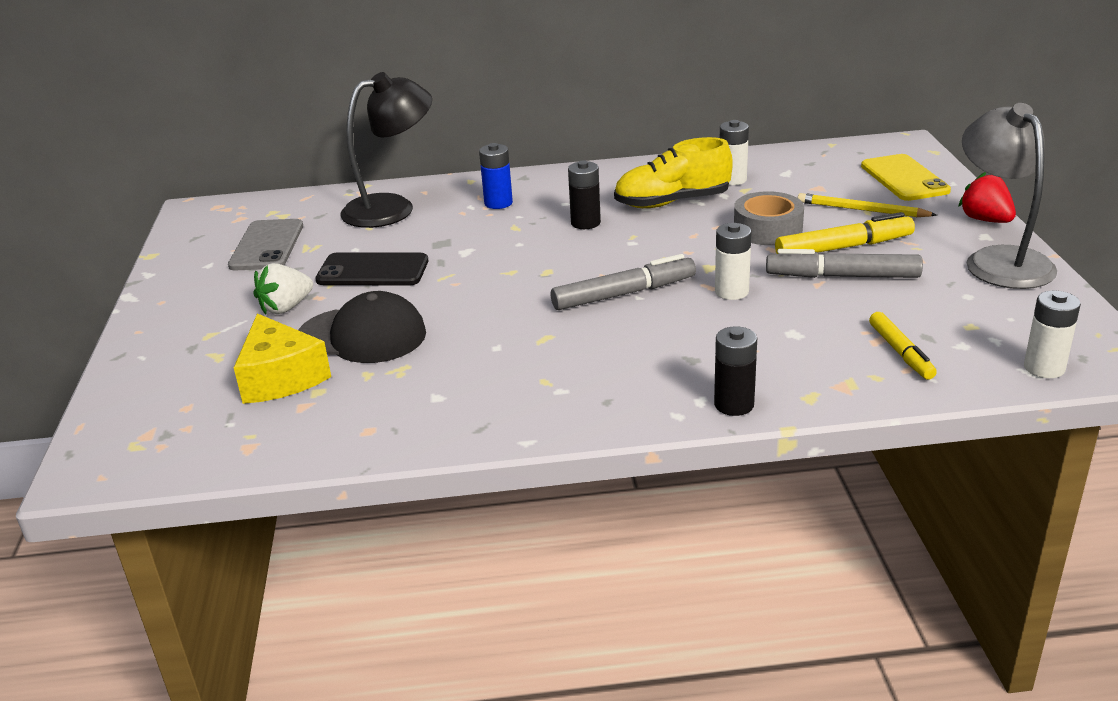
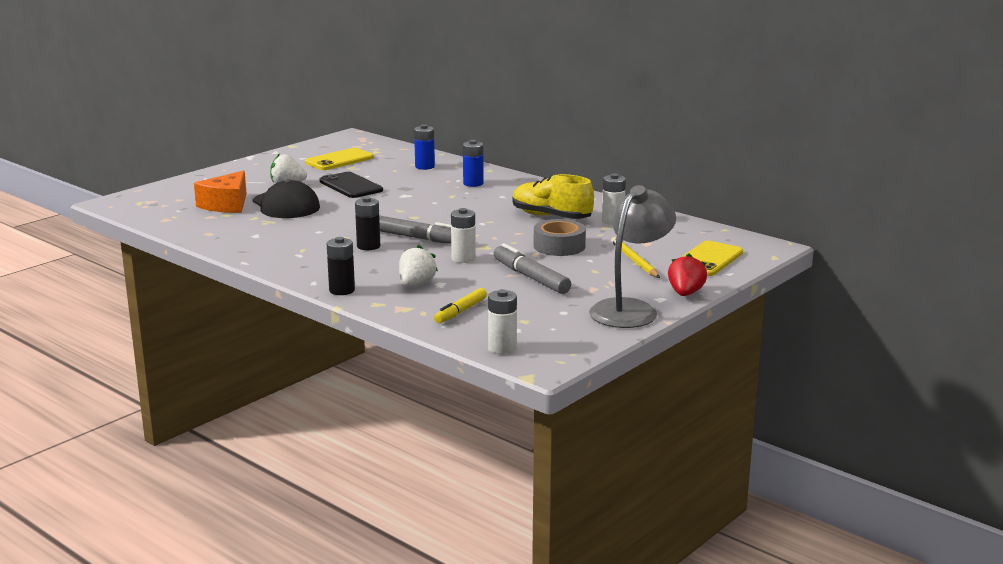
camera: 45 degrees right, 10 degrees down
grey phone [228,219,303,270] -> yellow phone [305,148,374,170]
yellow cheese [234,313,331,404] -> orange cheese [194,170,247,213]
black lamp [340,72,432,228] -> blue battery [414,124,435,170]
black battery [568,160,601,229] -> black battery moved to [355,197,380,250]
yellow marker [775,212,915,254] -> none
none -> white strawberry [399,245,438,287]

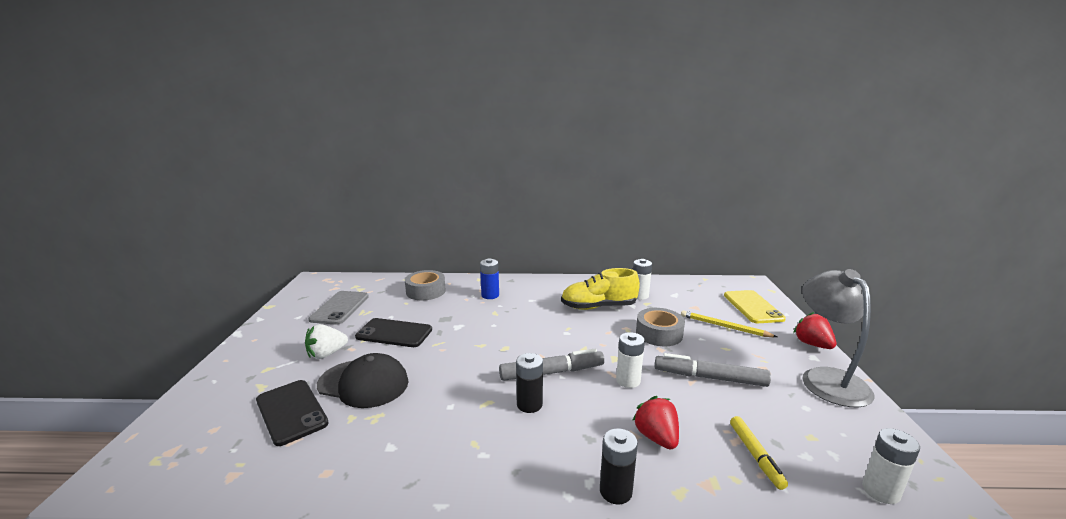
camera: 40 degrees left, 0 degrees up
orange cheese [194,170,247,213] -> black phone [256,380,329,446]
yellow phone [305,148,374,170] -> grey phone [308,291,369,325]
white strawberry [399,245,438,287] -> red strawberry [632,396,679,449]
blue battery [414,124,435,170] -> grey tape [405,270,446,300]

